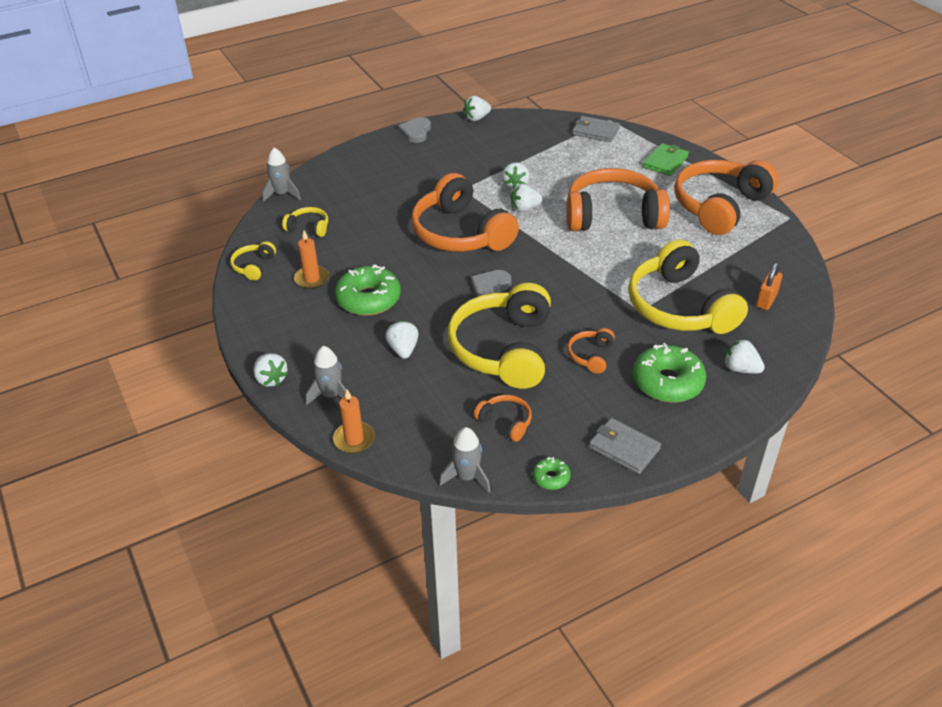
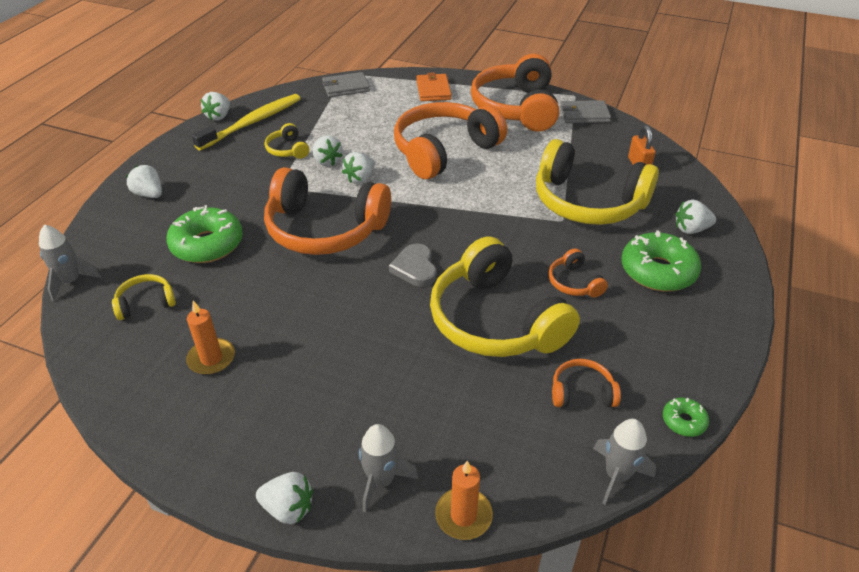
camera: 40 degrees left, 0 degrees up
yellow headphones [230,241,276,281] -> yellow headphones moved to [265,123,309,159]
green donut [335,264,401,316] -> green donut moved to [166,205,243,263]
white strawberry [385,321,419,359] -> white strawberry moved to [126,165,162,198]
grey heart [398,117,431,143] -> none
grey wallet [589,418,661,474] -> grey wallet moved to [560,100,611,123]
green wallet [643,143,689,176] -> orange wallet [416,72,452,101]
none -> yellow toothbrush [192,94,301,151]

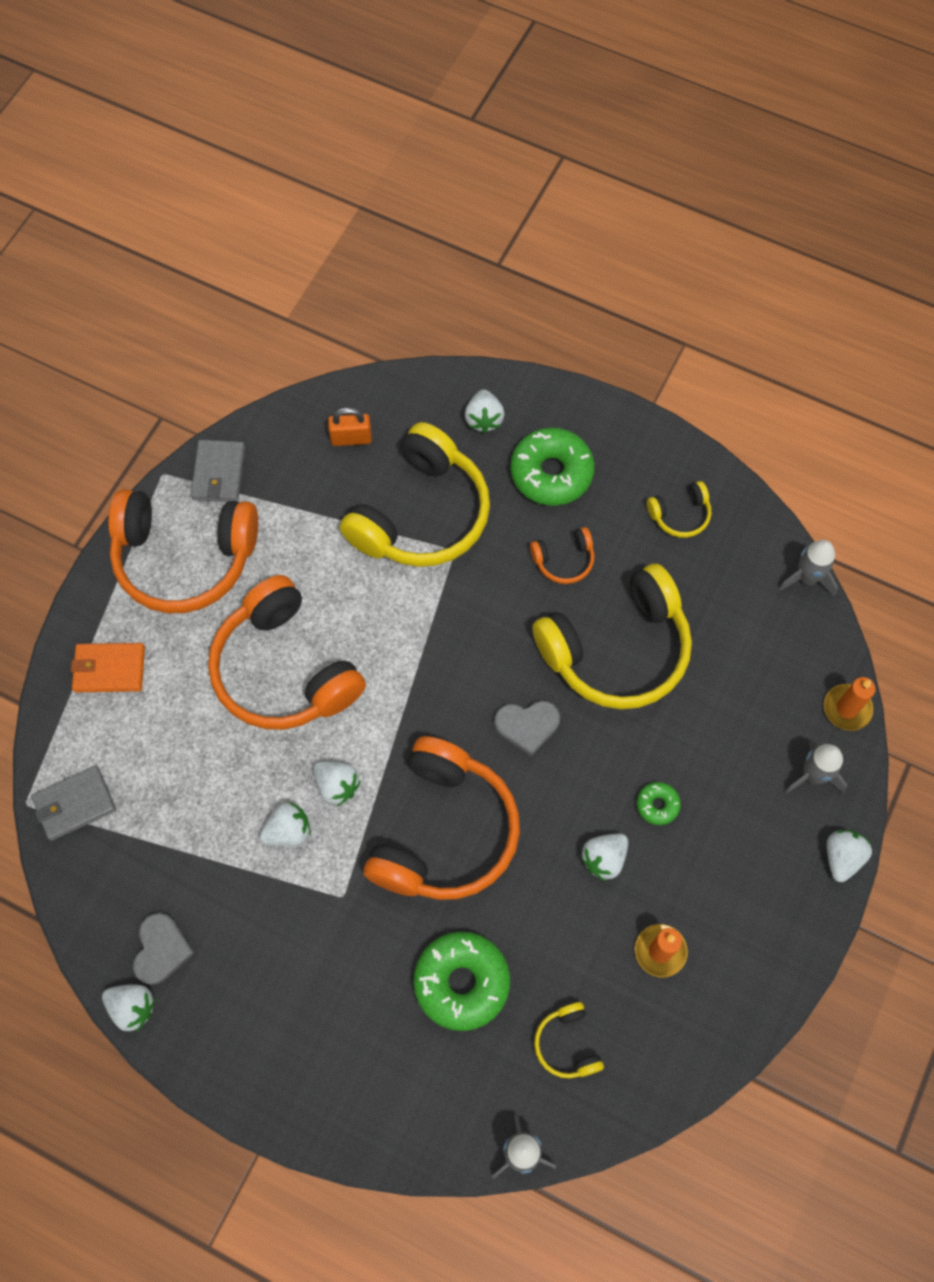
camera: 85 degrees left, 25 degrees up
white strawberry [126,165,162,198] -> white strawberry moved to [580,833,628,881]
yellow toothbrush [192,94,301,151] -> grey heart [133,913,195,985]
yellow headphones [265,123,309,159] -> yellow headphones moved to [647,481,711,538]
grey wallet [322,72,370,97] -> grey wallet turned 75 degrees clockwise [31,765,116,841]
orange headphones [552,359,621,407] -> none
green donut [663,397,709,437] -> green donut moved to [637,782,681,825]

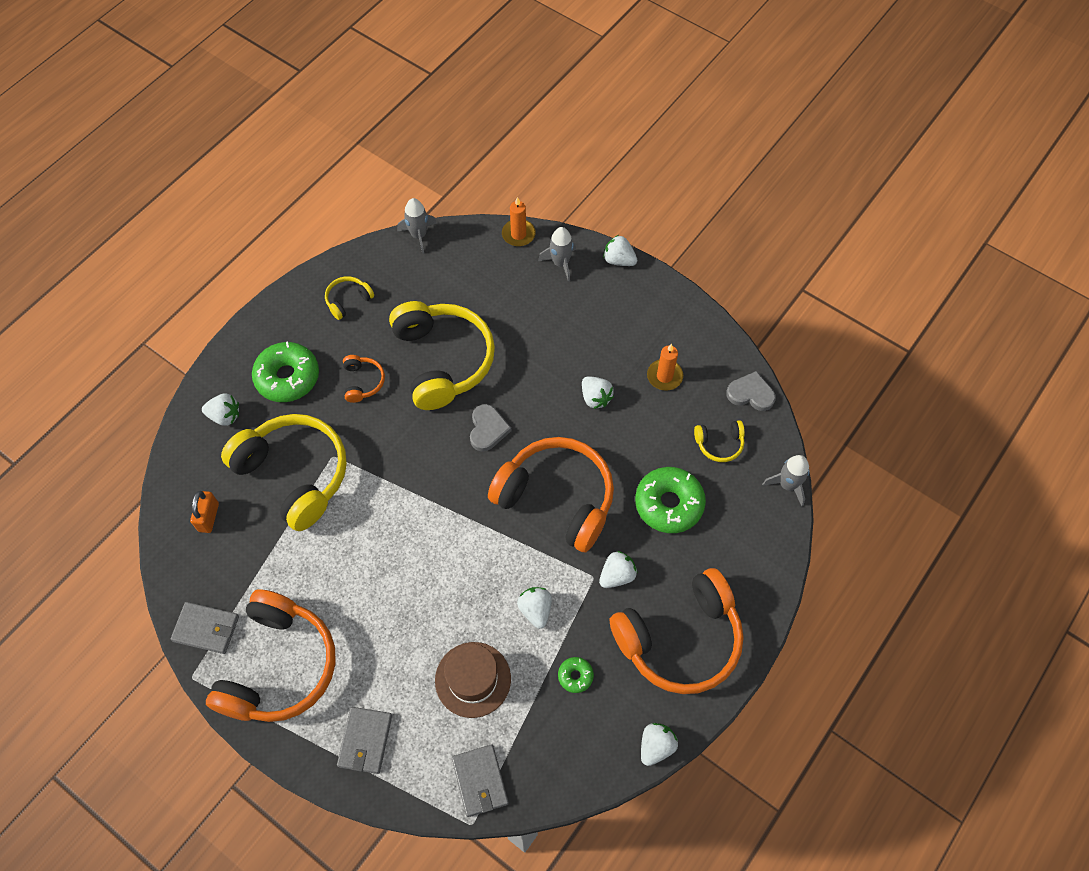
camera: 80 degrees left, 5 degrees down
orange wallet [71,643,145,692] -> grey wallet [337,707,392,774]
grey heart [133,913,195,985] -> grey heart moved to [726,371,776,411]
orange headphones [208,575,366,730] -> orange headphones moved to [610,568,744,694]
white strawberry [313,761,361,806] -> white strawberry moved to [599,551,638,588]
green donut [637,782,681,825] -> green donut moved to [558,657,594,693]
yellow headphones [647,481,711,538] -> yellow headphones turned 120 degrees counterclockwise [325,276,374,320]
none -> brown hat [435,642,511,718]

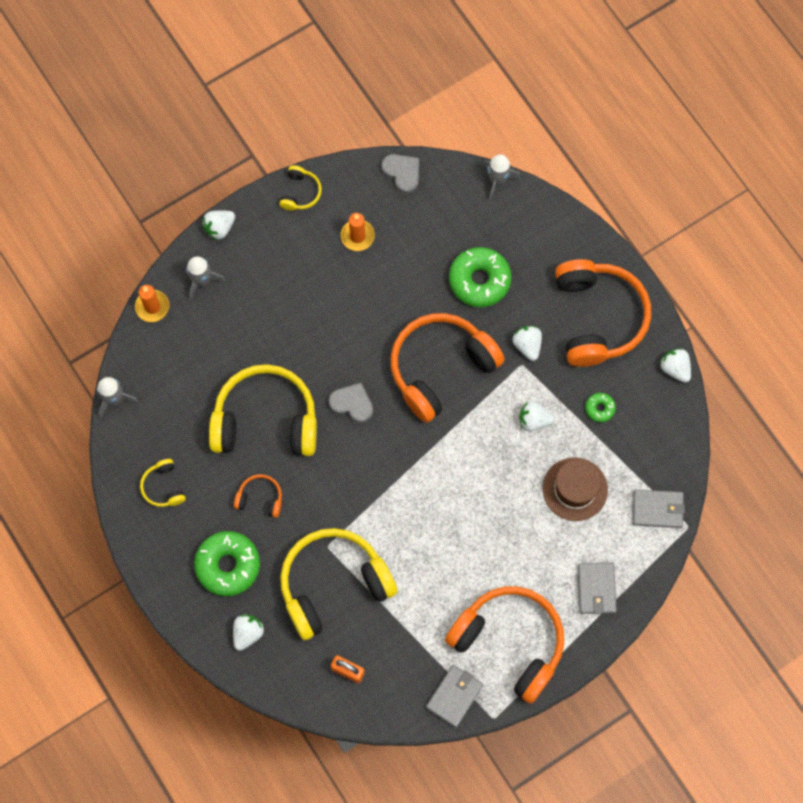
camera: 70 degrees left, 10 degrees up
grey wallet [337,707,392,774] -> grey wallet turned 60 degrees clockwise [577,563,617,614]
white strawberry [582,377,614,409] -> none
yellow headphones [694,420,745,462] -> yellow headphones moved to [280,165,322,210]
grey heart [726,371,776,411] -> grey heart turned 105 degrees clockwise [382,154,419,194]

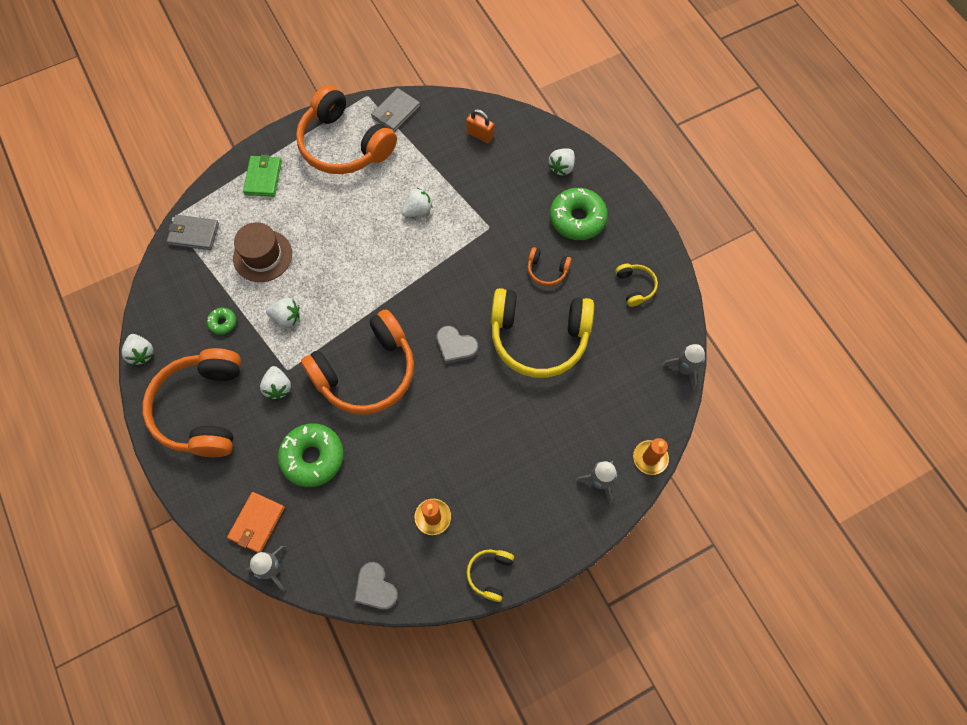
camera: 175 degrees left, 5 degrees down
white strawberry [202,210,235,240] -> white strawberry moved to [401,188,433,217]
yellow headphones [280,528,398,640] -> none
grey wallet [577,563,617,614] -> green wallet [243,154,282,197]
none -> orange wallet [227,492,285,553]

